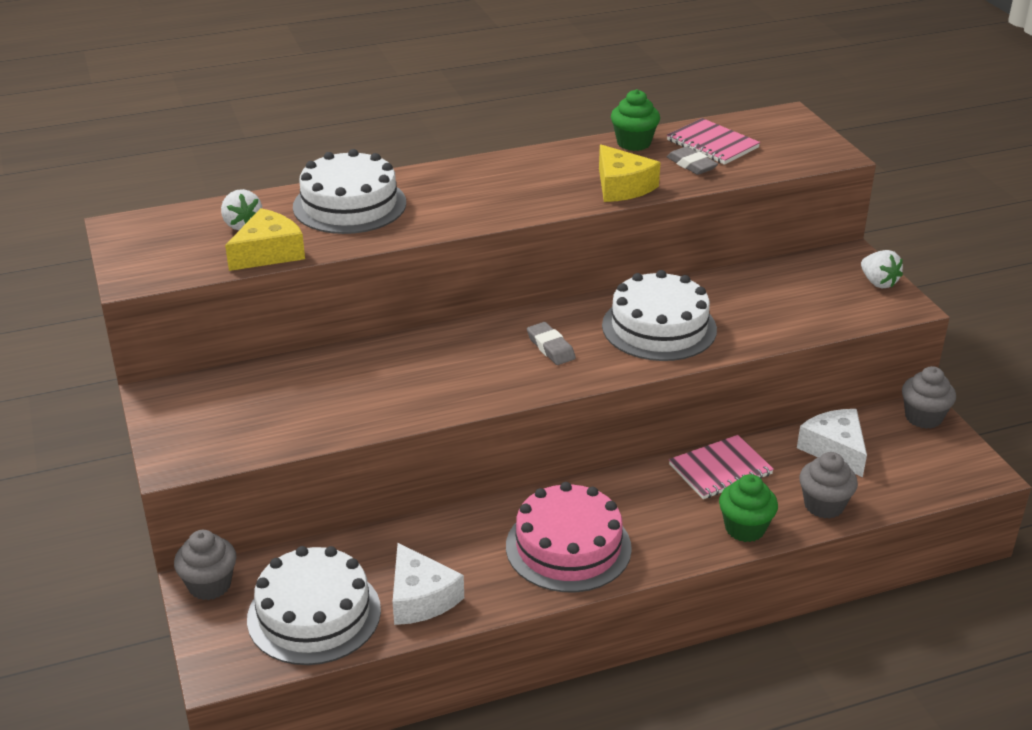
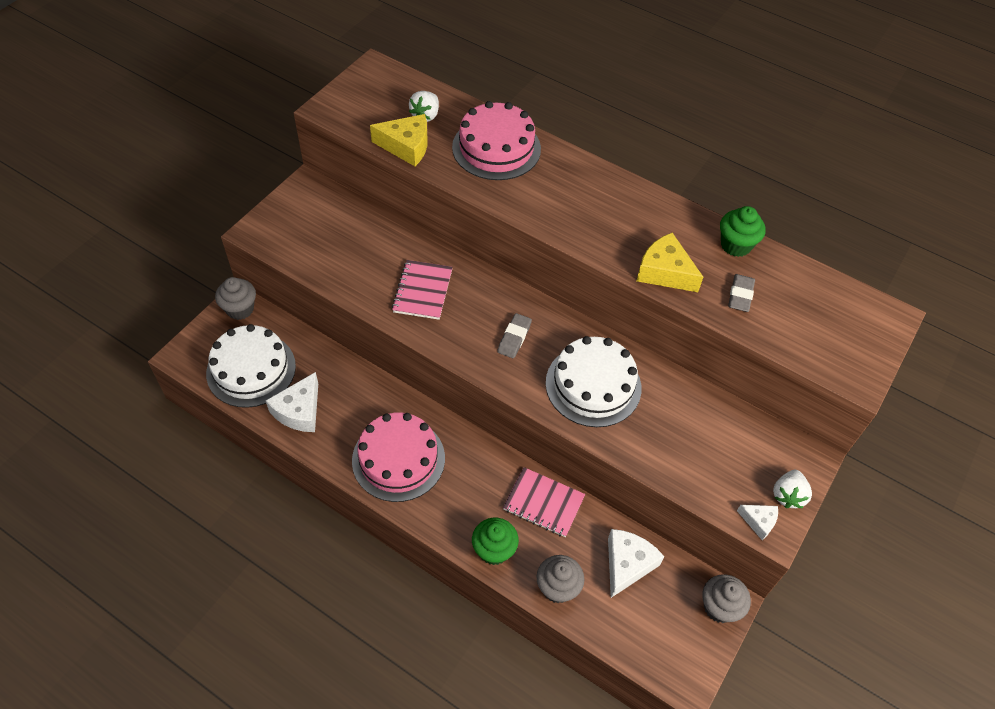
camera: 50 degrees right, 20 degrees up
white cake [293,149,406,234] -> pink cake [452,101,541,180]
yellow cheese [599,145,661,202] -> yellow cheese turned 105 degrees clockwise [637,233,703,292]
pink notebook [667,118,760,165] -> pink notebook moved to [392,260,453,320]
none -> white cheese [737,505,778,540]

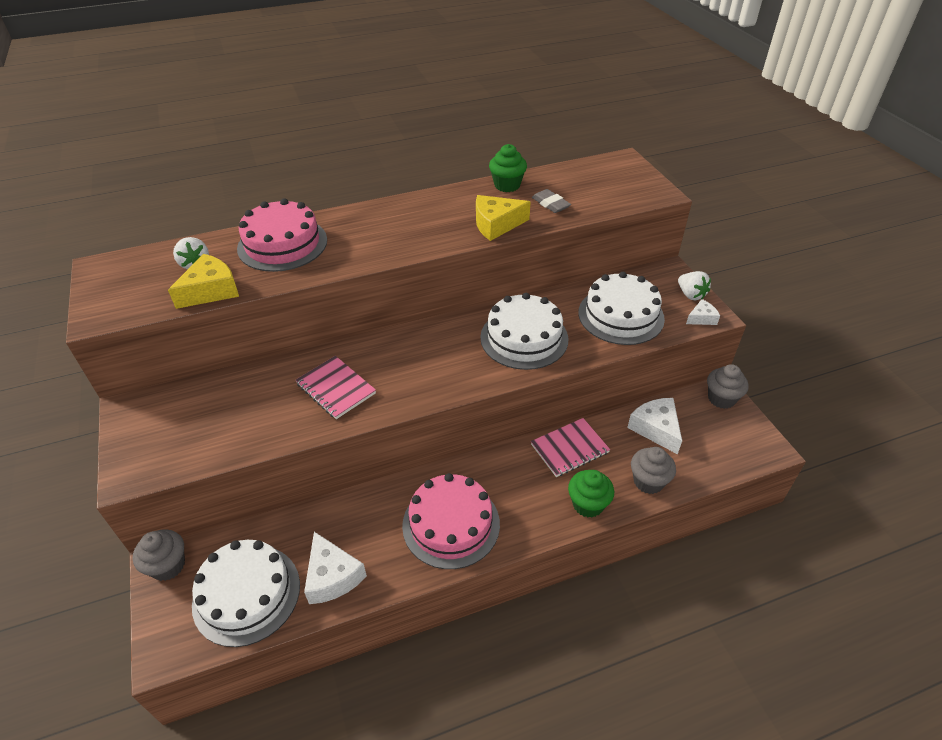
camera: 50 degrees left, 10 degrees down
grey eraser [497,313,532,358] -> none
none -> white cake [578,272,665,345]

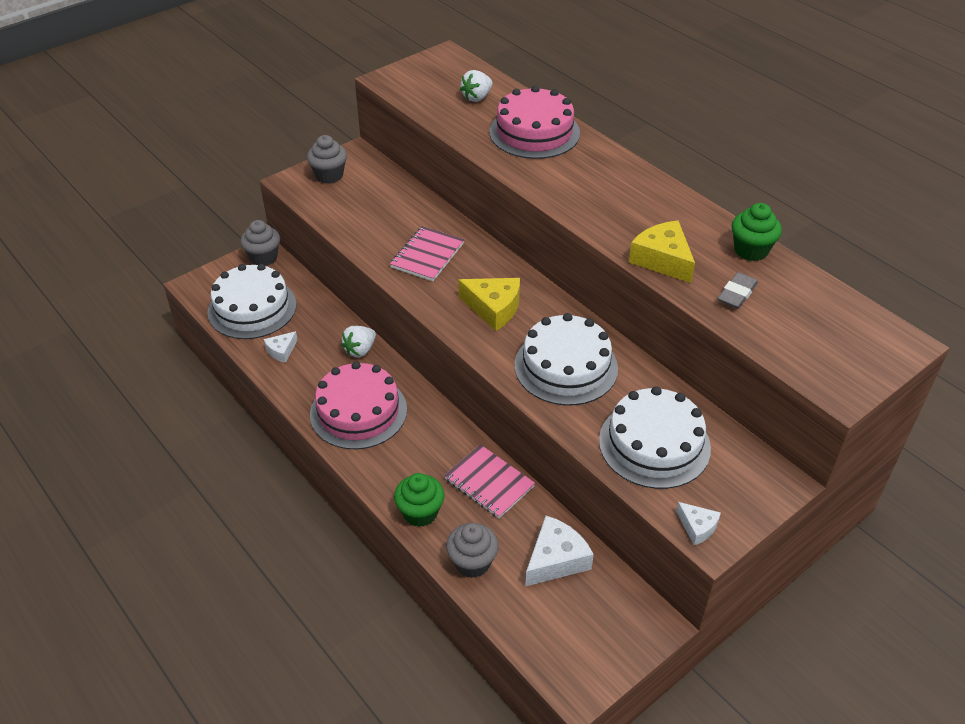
camera: 70 degrees right, 0 degrees up
yellow cheese [168,254,239,309] -> yellow cheese moved to [458,278,520,331]
white cheese [304,532,367,604] -> white cheese [264,331,298,363], size x0.57
white strawberry [678,271,711,300] -> white strawberry moved to [341,326,376,357]
grey cupcake [707,364,749,409] -> grey cupcake moved to [307,135,347,184]

